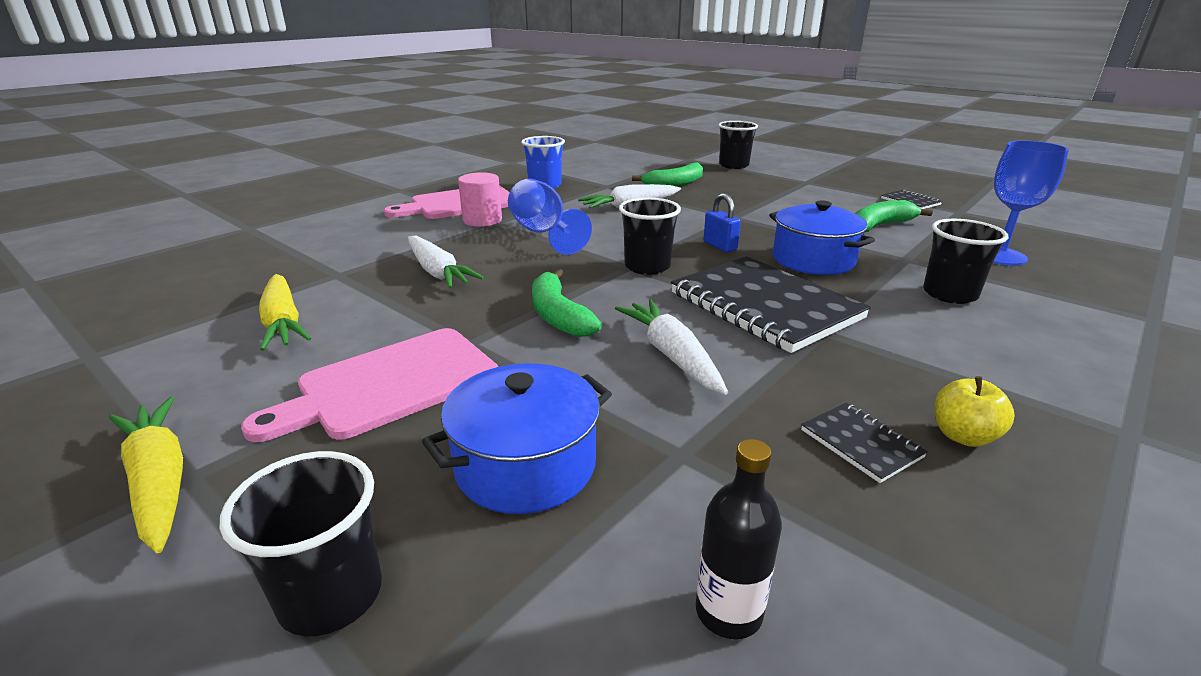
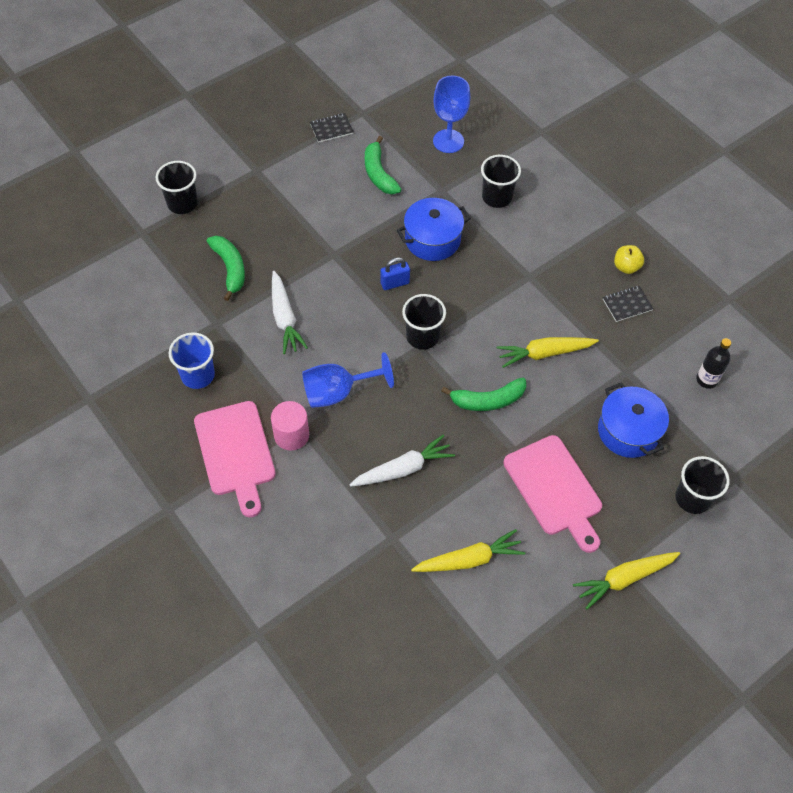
camera: 80 degrees left, 30 degrees up
white carrot [615,300,728,395] -> yellow carrot [496,337,599,368]
black notebook [671,256,871,353] -> none

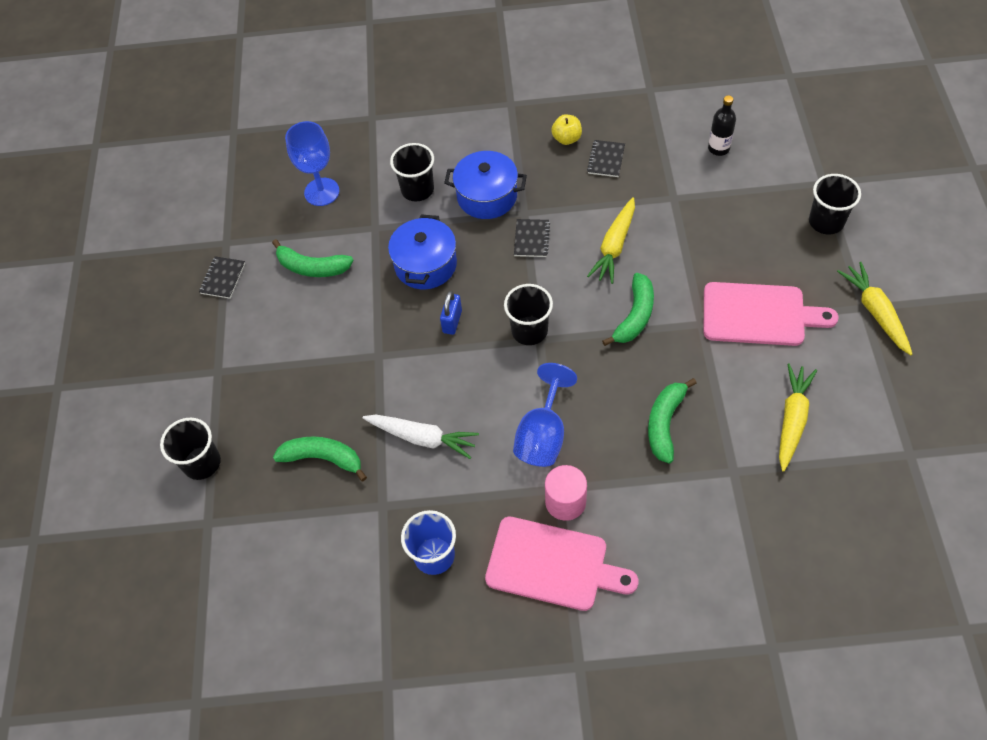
camera: 50 degrees left, 0 degrees up
white carrot [349,434,455,487] -> green banana [648,378,697,463]
yellow carrot [573,552,680,609] -> yellow carrot turned 150 degrees clockwise [837,262,912,355]
blue pot [598,383,669,458] -> blue pot moved to [444,151,527,219]
none -> black notebook [514,219,550,257]

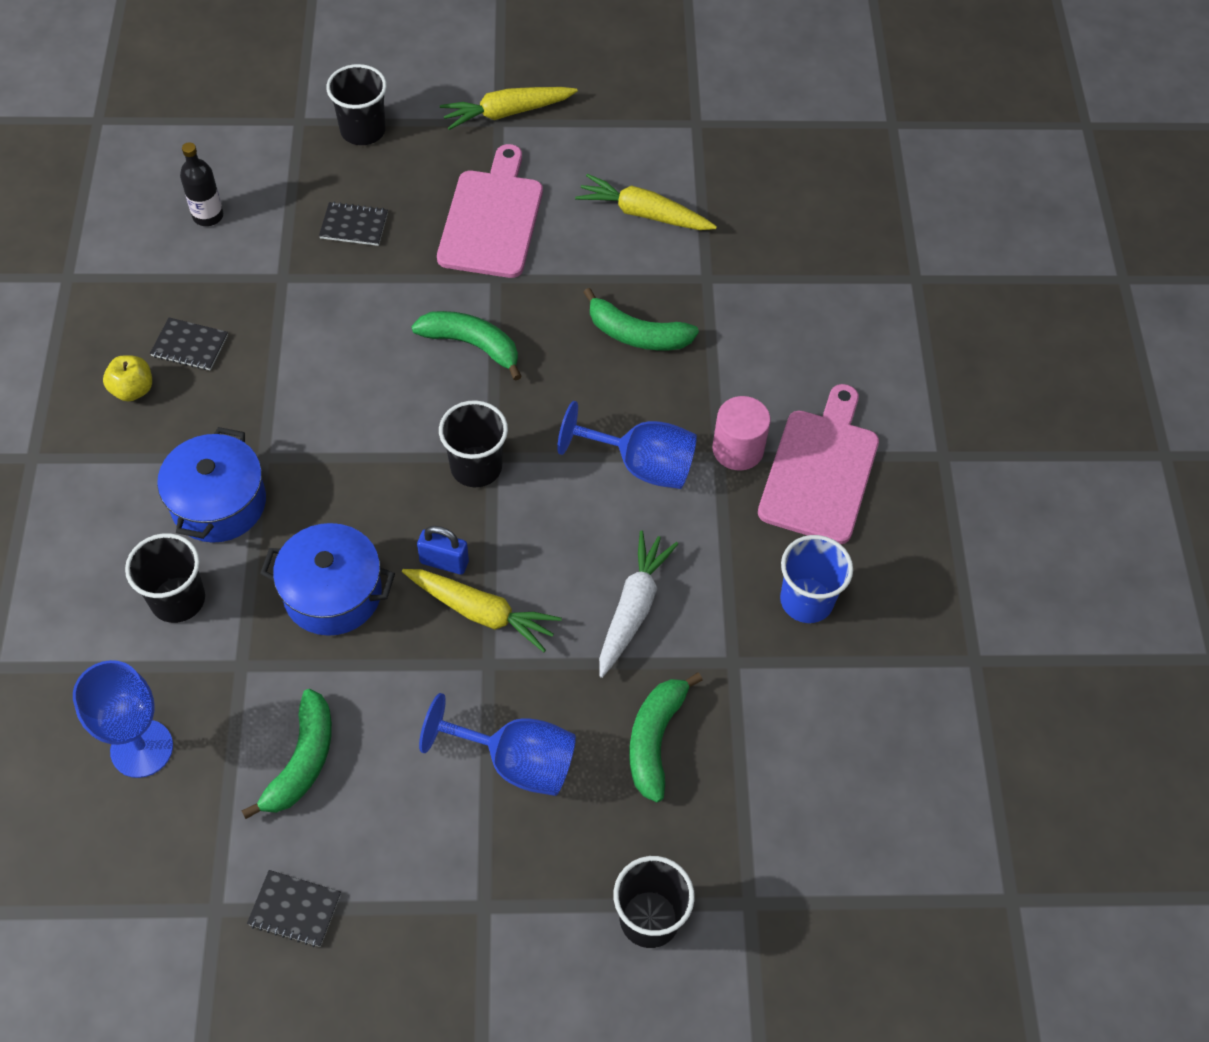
camera: 95 degrees left, 0 degrees up
black notebook [514,219,550,257] -> black notebook moved to [319,202,388,246]
yellow carrot [587,197,635,284] -> yellow carrot moved to [402,569,562,652]
none -> blue goblet [419,693,576,796]

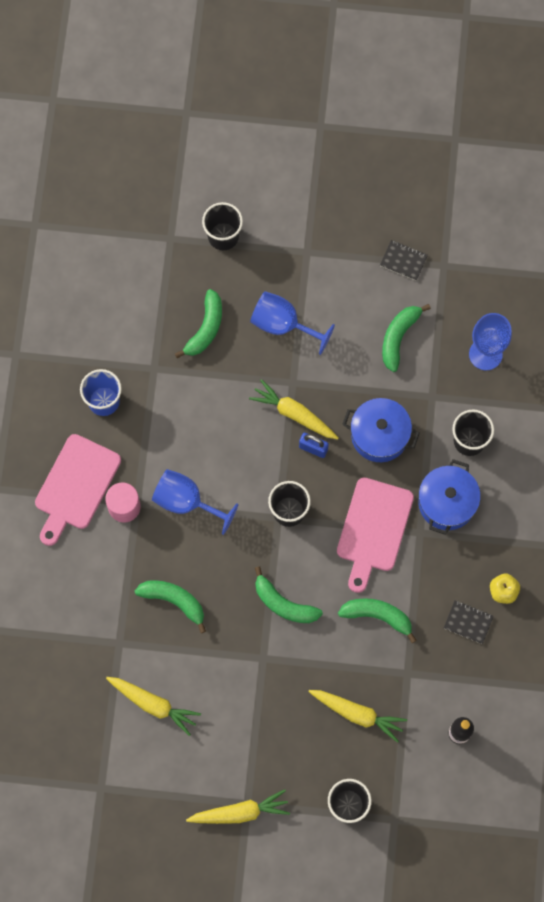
camera: 170 degrees left, 15 degrees up
black notebook [319,202,388,246] -> yellow carrot [308,690,407,743]
pink cutting board [437,144,543,278] -> pink cutting board moved to [337,477,414,593]
white carrot [599,530,678,678] -> none
none -> green banana [338,598,417,643]

